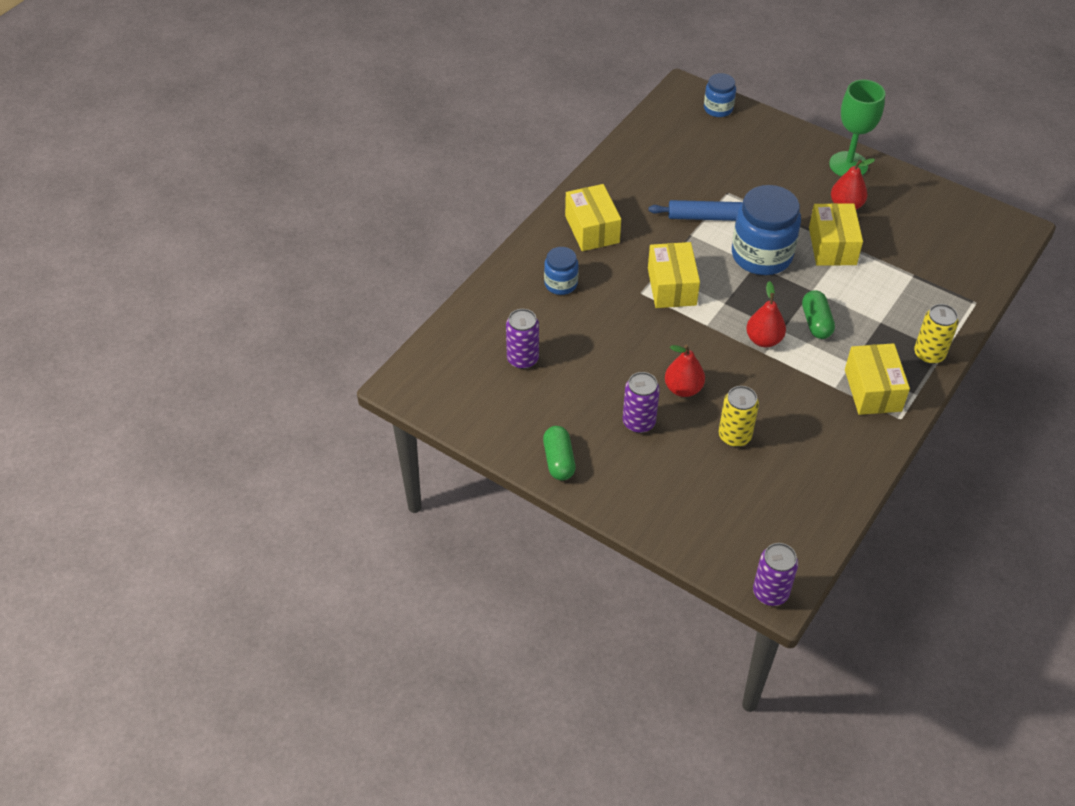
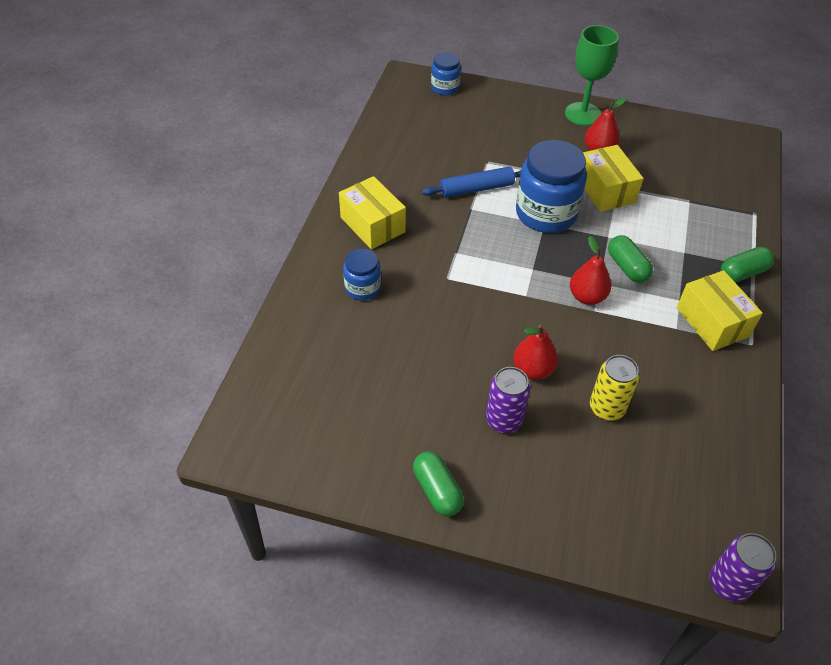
camera: 20 degrees left, 0 degrees up
purple can [506,309,539,369] -> none
yellow box [648,242,700,308] -> none
yellow can [914,304,958,364] -> green capsule [721,247,774,282]

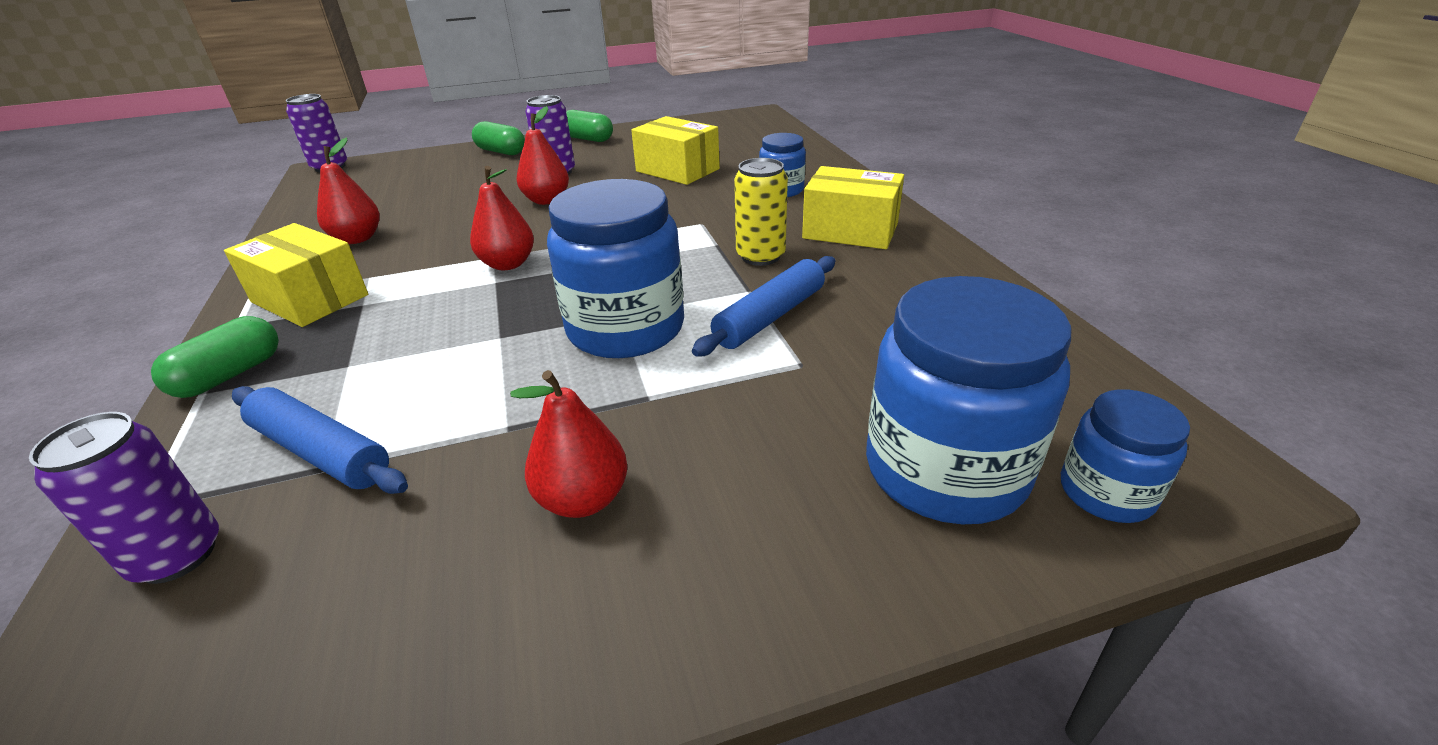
camera: 150 degrees right, 15 degrees down
green goblet [565,25,619,126] -> none
yellow box [583,145,643,212] -> yellow box moved to [631,116,720,185]
yellow can [590,355,640,421] -> yellow can moved to [734,158,788,266]
green capsule [608,235,653,283] -> green capsule moved to [472,121,525,155]
none -> purple can [29,412,219,584]
none -> blue rolling pin [232,386,408,494]
none -> red pear [317,138,380,244]
none -> blue jar [866,276,1072,524]

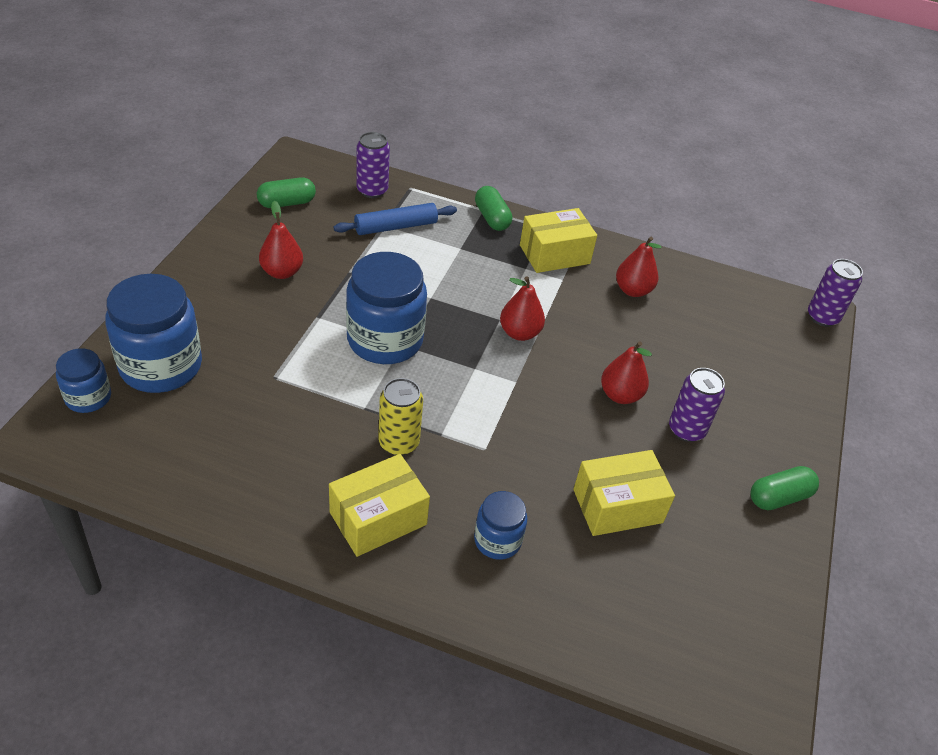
camera: 120 degrees right, 10 degrees up
green capsule [472,121,525,155] -> green capsule moved to [257,177,316,208]
blue rolling pin [692,256,835,357] -> none

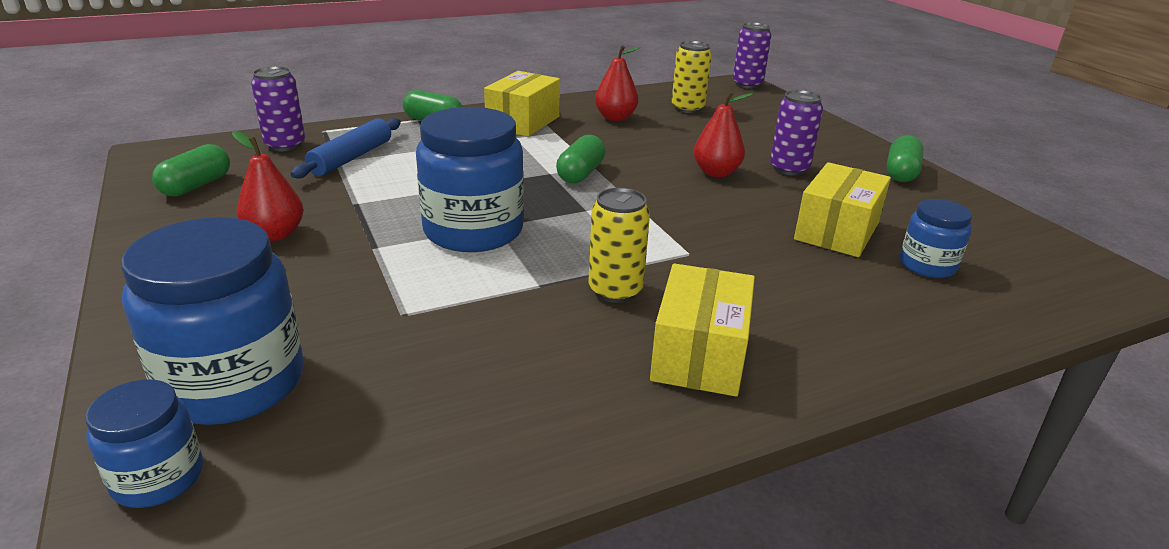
camera: 40 degrees left, 15 degrees down
blue jar [474,491,527,560] -> blue jar moved to [900,199,972,278]
red pear [500,276,545,341] -> green capsule [556,135,605,183]
none -> yellow can [672,41,712,113]

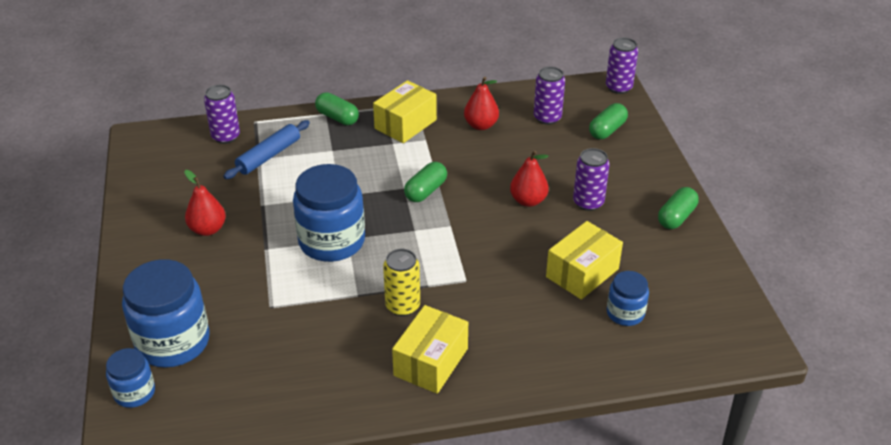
camera: 15 degrees right, 10 degrees up
green capsule [152,144,230,197] -> green capsule moved to [589,103,628,139]
yellow can [672,41,712,113] -> purple can [534,67,565,125]

